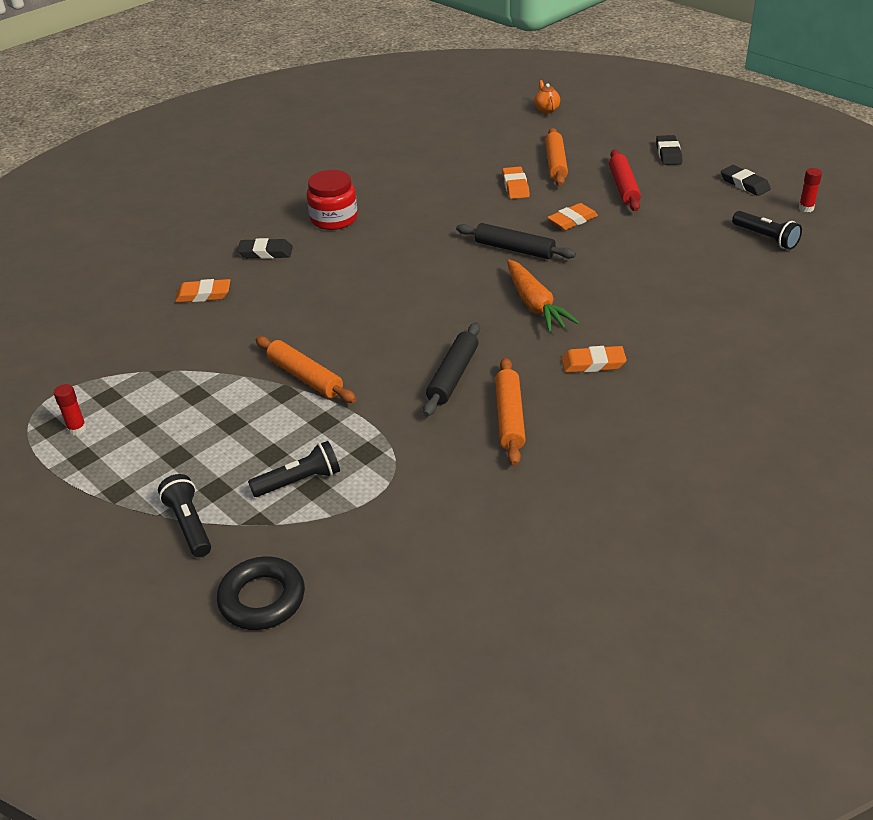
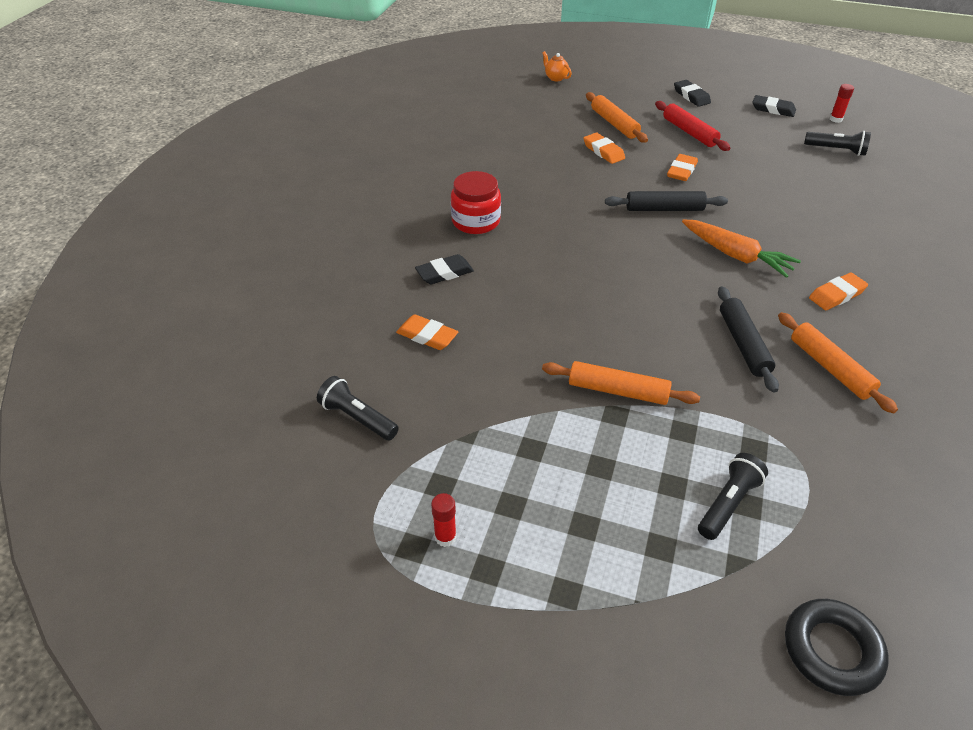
camera: 30 degrees left, 5 degrees up
black flashlight [158,474,211,557] -> black flashlight moved to [317,376,399,441]
orange eraser [175,279,230,303] -> orange eraser turned 60 degrees clockwise [396,314,458,350]

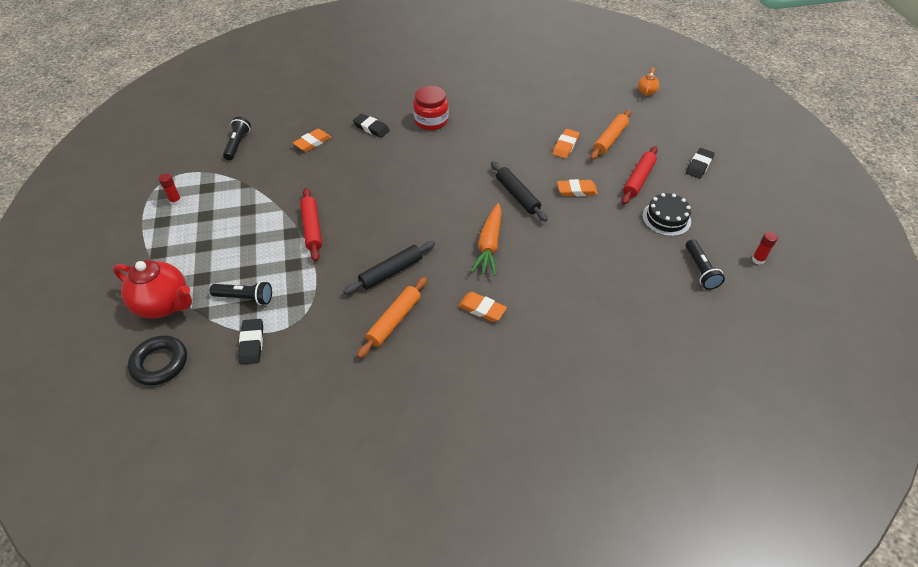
camera: 60 degrees right, 5 degrees up
orange eraser [396,314,458,350] -> orange eraser turned 45 degrees clockwise [293,129,331,152]
orange rolling pin [542,361,700,405] -> red rolling pin [300,188,322,261]
black eraser [752,95,796,117] -> black eraser moved to [238,319,263,365]
none -> red teapot [113,260,192,319]
none -> black cake [642,193,691,236]

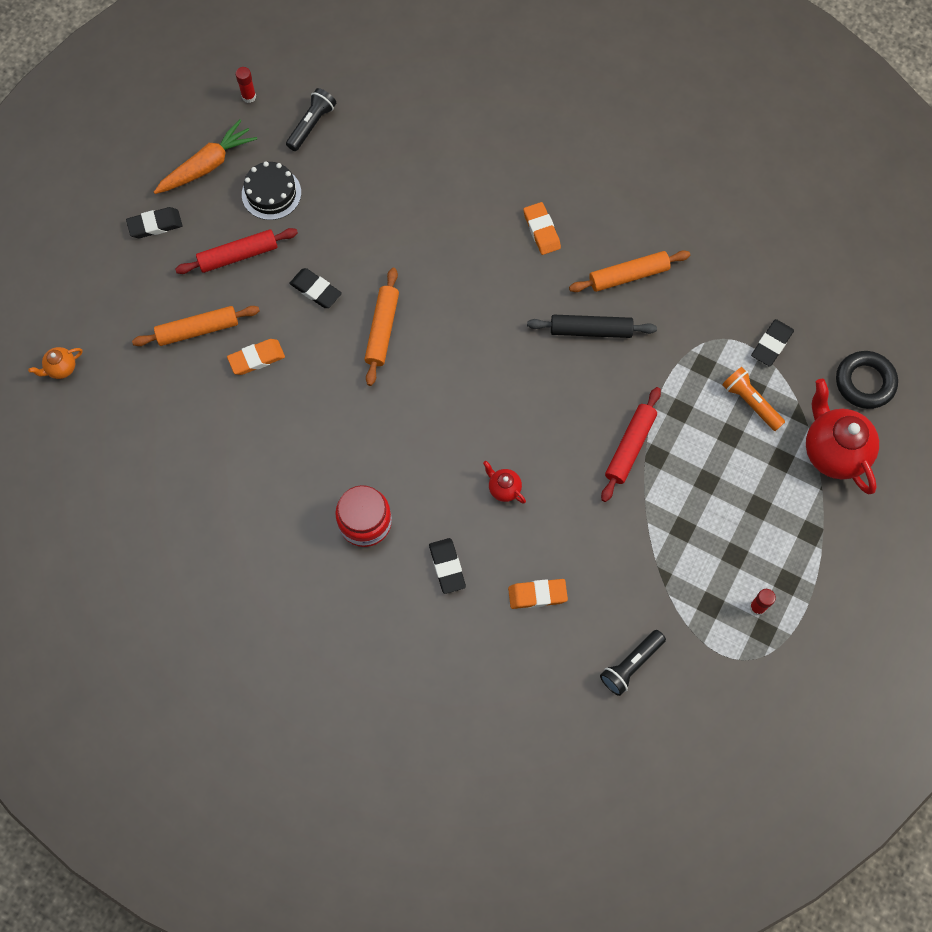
camera: 140 degrees left, 20 degrees up
black flashlight [210,281,272,305] -> orange flashlight [722,367,785,431]
orange carrot [470,203,502,276] -> orange carrot moved to [154,119,257,194]
black rolling pin [491,161,548,222] -> orange rolling pin [364,268,399,386]
orange eraser [557,179,598,197] -> black eraser [289,268,342,308]
none -> red teapot [483,461,526,504]

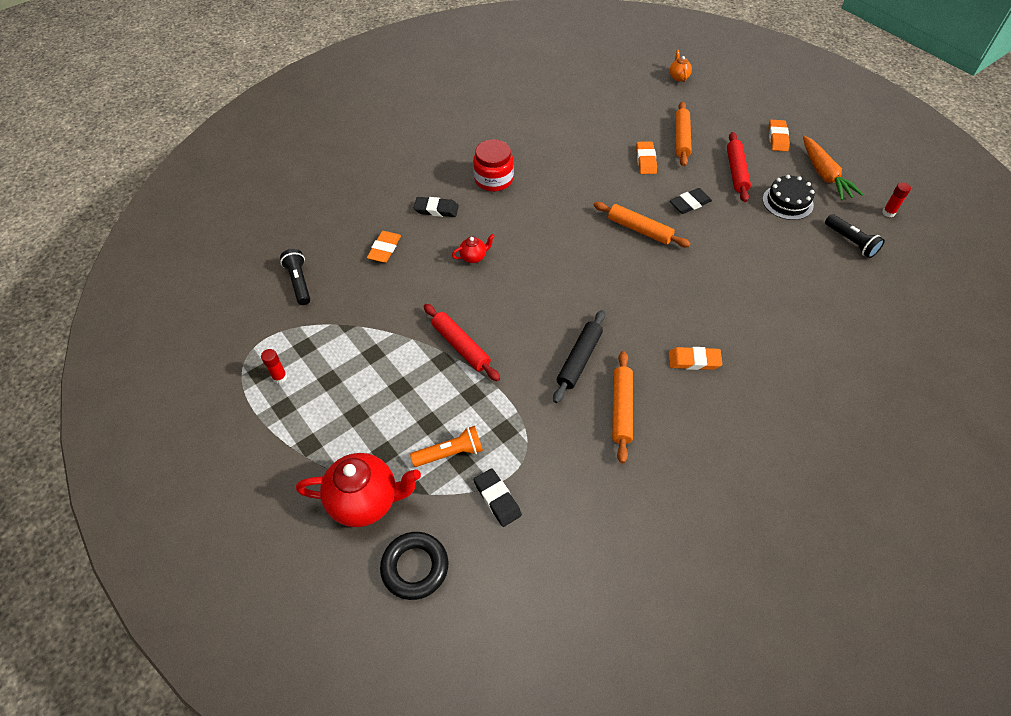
camera: 115 degrees right, 15 degrees down
black eraser [126,207,183,238] -> orange eraser [768,120,790,151]

